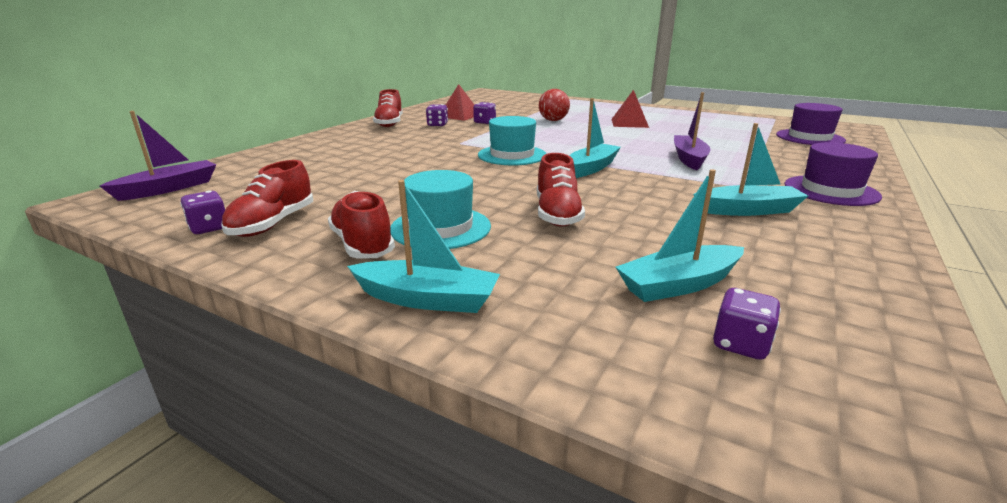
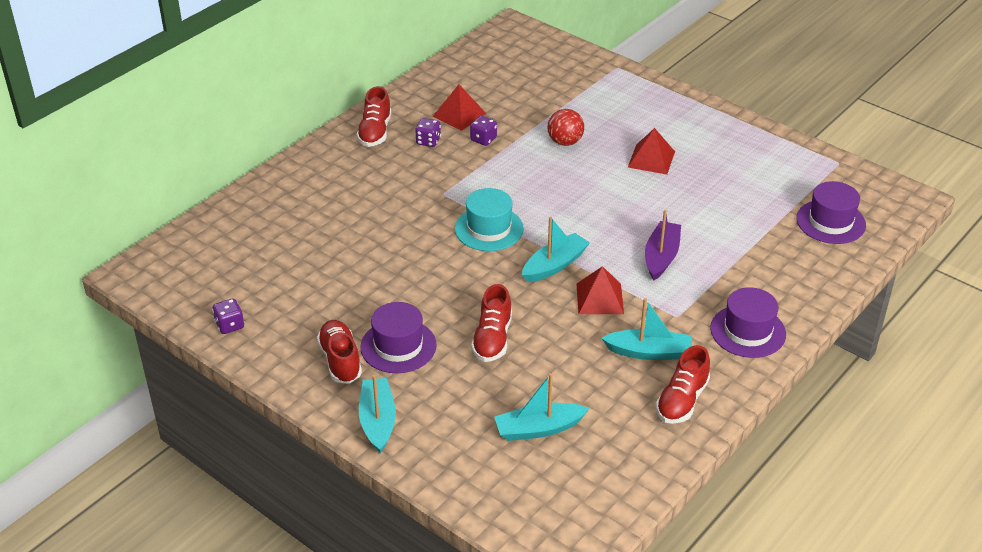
camera: 10 degrees right, 15 degrees up
purple boat [100,111,216,201] -> none
red shoe [222,160,313,237] -> red shoe moved to [656,345,710,424]
turquoise boat [347,180,500,313] -> turquoise boat turned 120 degrees counterclockwise [359,375,396,453]
turquoise hat [390,170,491,249] -> purple hat [360,302,437,373]
purple dice [713,288,781,360] -> none
none -> red pyramid [576,266,624,314]

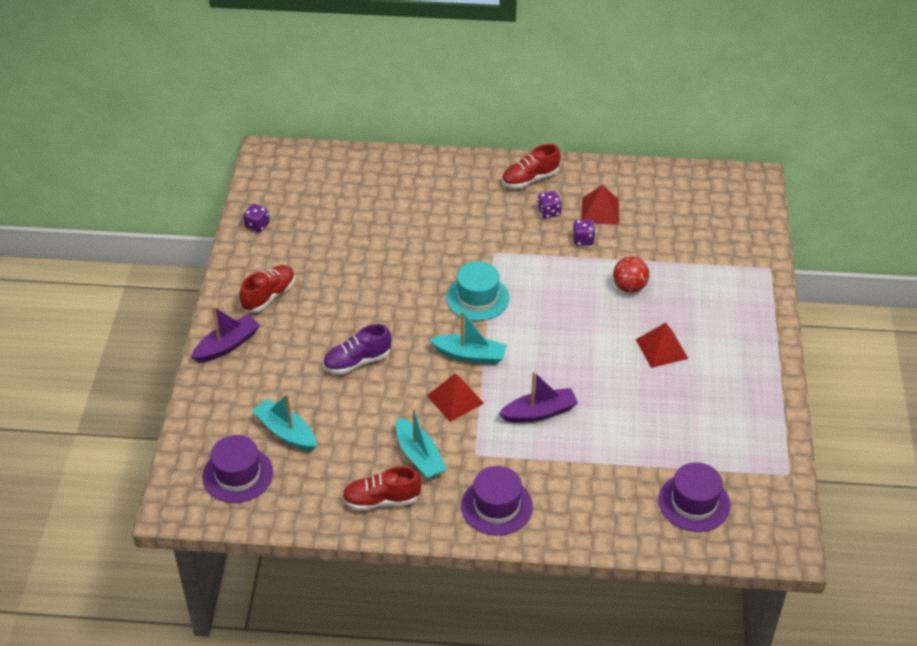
camera: 55 degrees right, 5 degrees up
turquoise boat [359,375,396,453] -> purple boat [191,306,260,363]
purple hat [360,302,437,373] -> purple hat moved to [203,435,273,503]
red shoe [471,284,512,362] -> purple shoe [323,324,392,374]

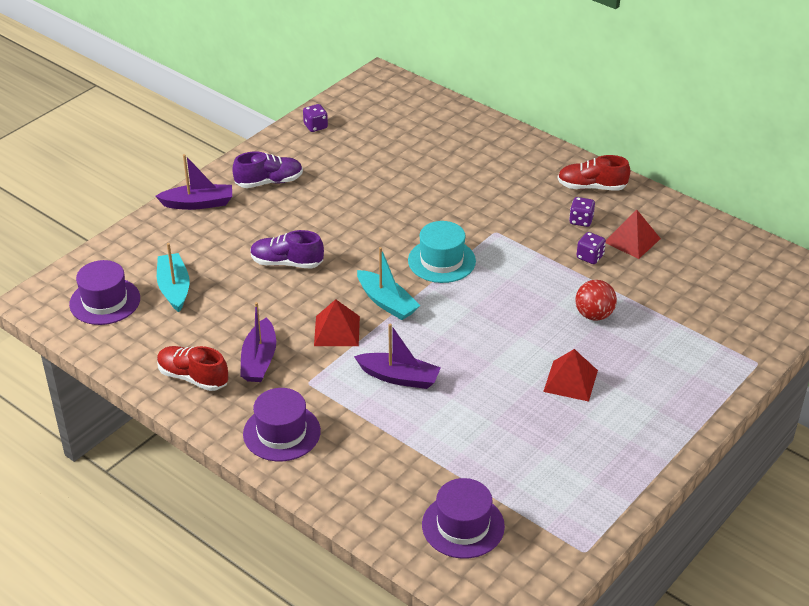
camera: 35 degrees right, 5 degrees down
red shoe [239,265,295,312] -> purple shoe [233,151,303,188]
turquoise boat [396,408,447,479] -> purple boat [240,302,276,382]

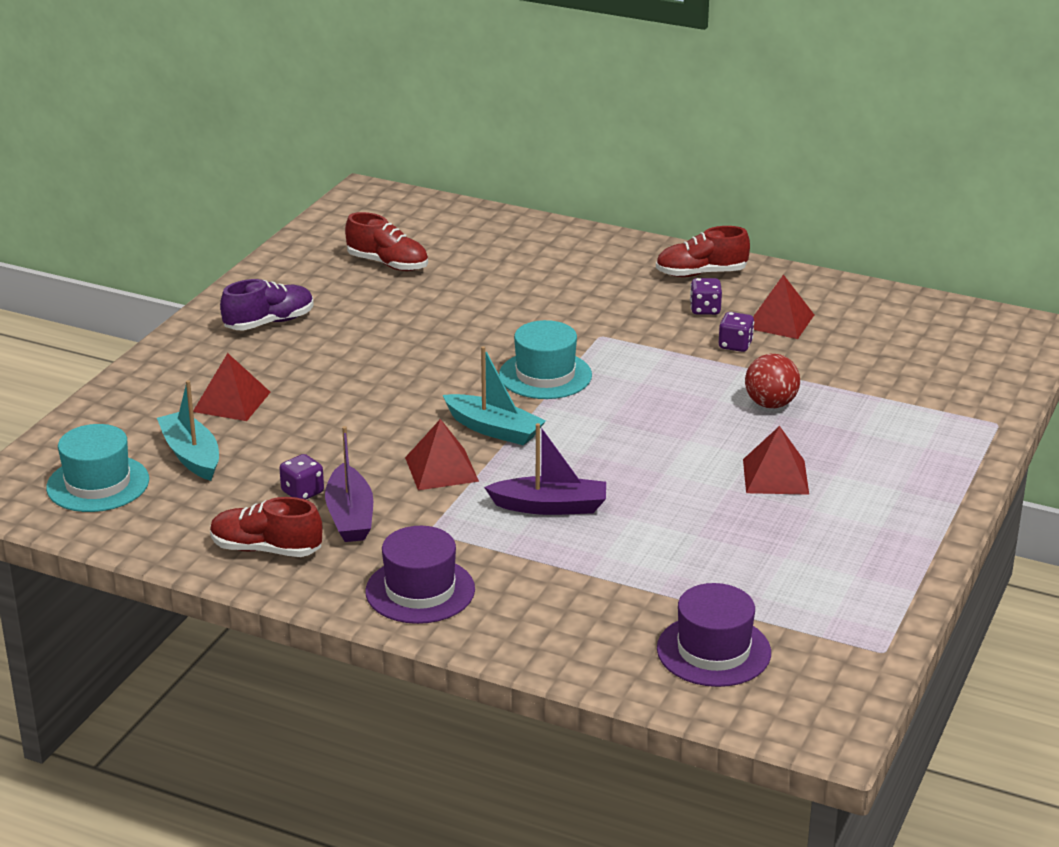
camera: 15 degrees left, 10 degrees down
purple hat [69,260,140,325] -> turquoise hat [46,424,149,512]
purple boat [155,154,232,210] -> none
purple shoe [250,230,324,269] -> none
purple dice [303,104,328,132] -> purple dice moved to [279,454,324,500]
none -> red pyramid [193,353,271,421]
none -> red shoe [345,212,428,271]

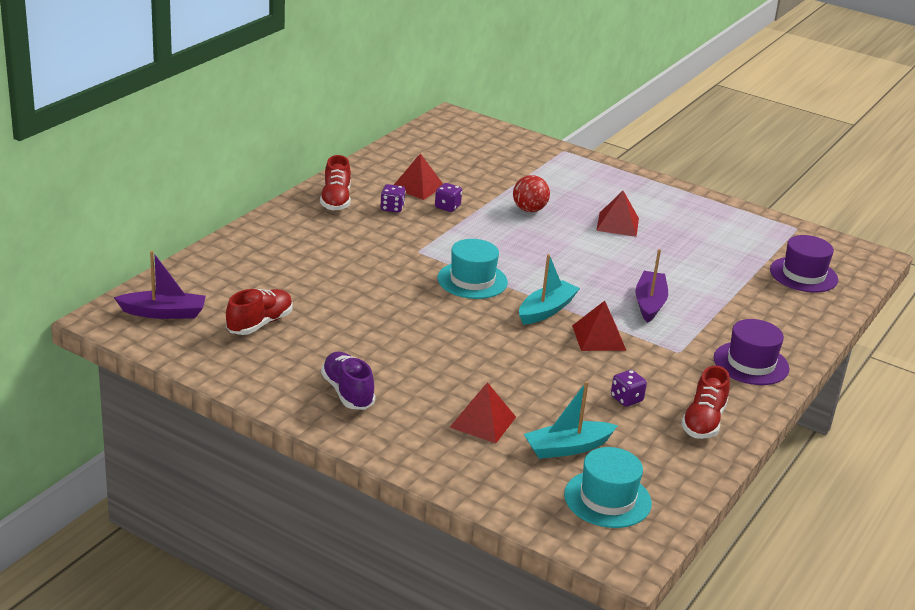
camera: 85 degrees left, 0 degrees up
purple boat [325,426,373,542] -> purple boat moved to [114,251,206,319]

